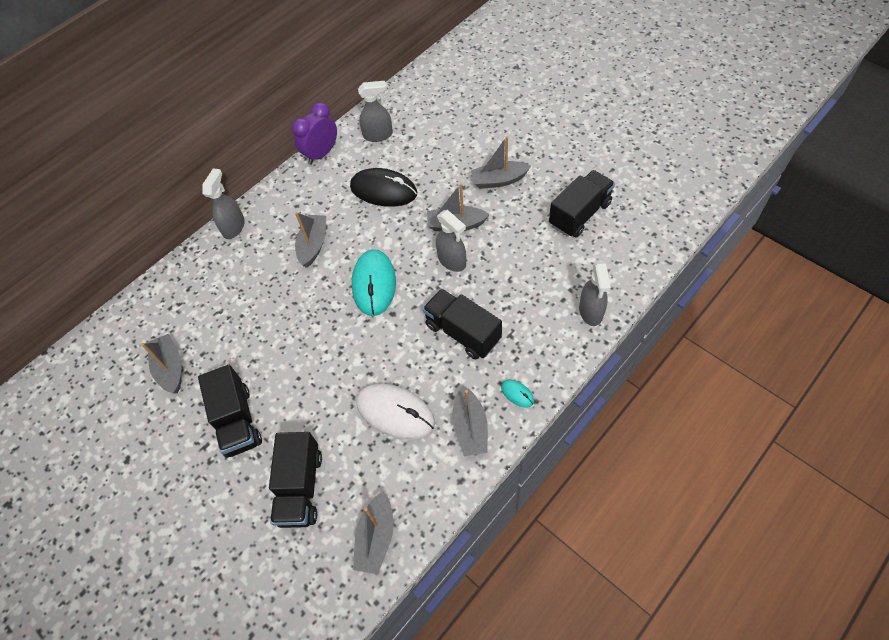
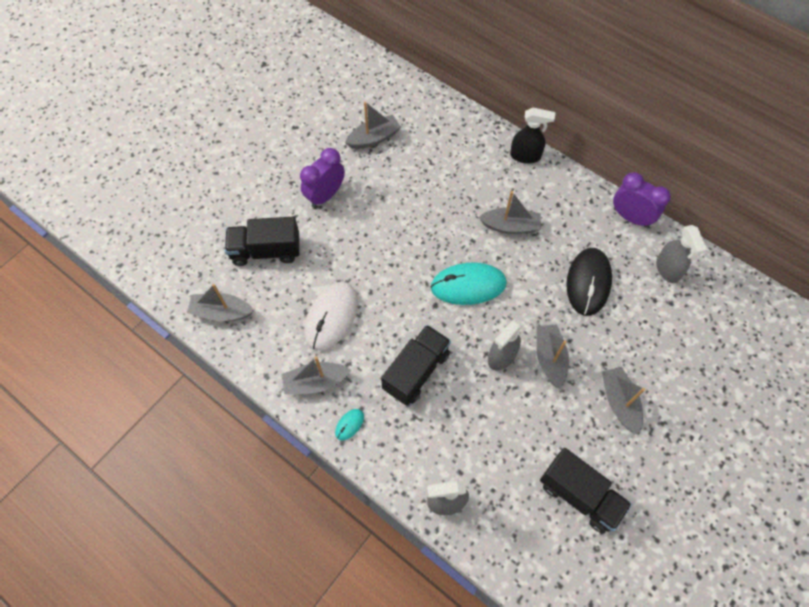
camera: 80 degrees right, 5 degrees up
black truck [198,365,262,458] -> purple clock [300,148,345,208]
grey spray bottle [203,168,245,239] -> black spray bottle [510,108,555,164]

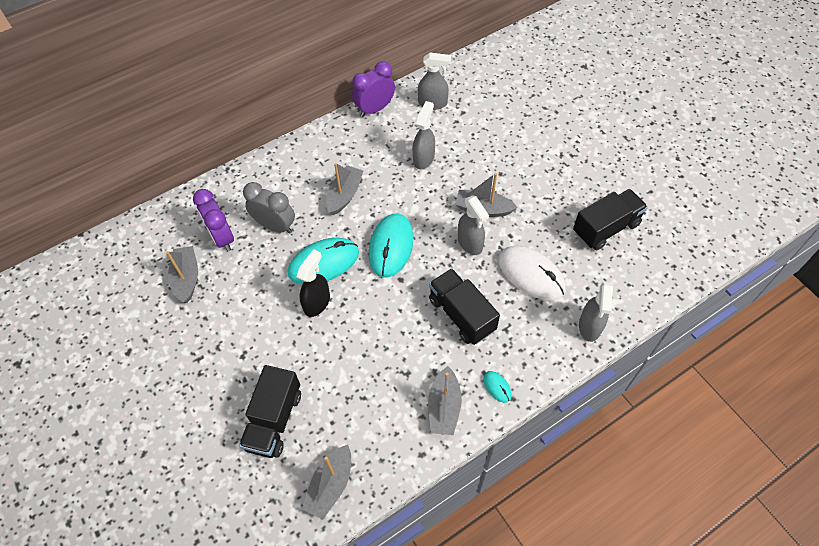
camera: 70 degrees left, 5 degrees down
purple clock [300,148,345,208] -> purple clock moved to [193,189,234,251]
white mouse [305,282,358,351] -> white mouse moved to [498,246,565,300]
black spray bottle [510,108,555,164] -> black spray bottle moved to [297,249,330,317]
black mouse [566,248,612,316] -> grey spray bottle [413,101,435,169]
grey boat [602,367,645,435] -> none
none -> grey clock [243,182,295,234]
none -> turquoise mouse [288,238,359,285]

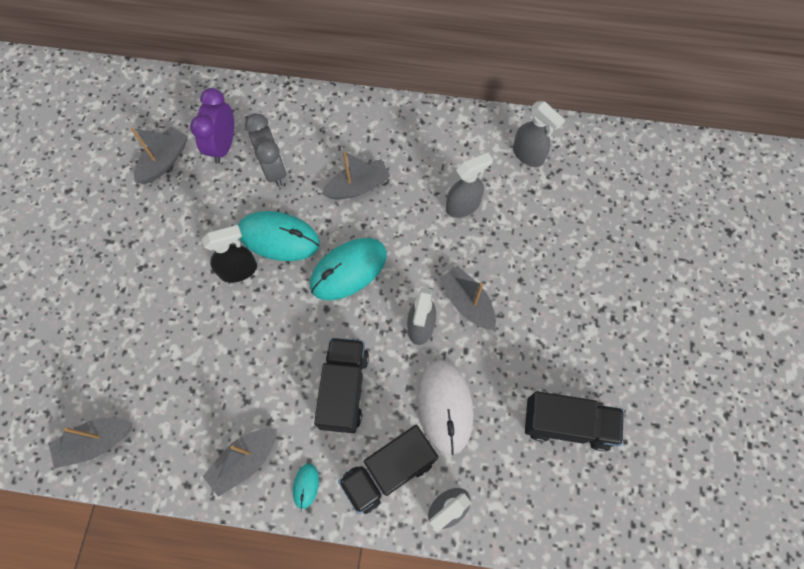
camera: 40 degrees right, 10 degrees up
black truck [239,365,301,458] -> black truck moved to [338,425,438,514]
purple clock [352,61,395,117] -> none

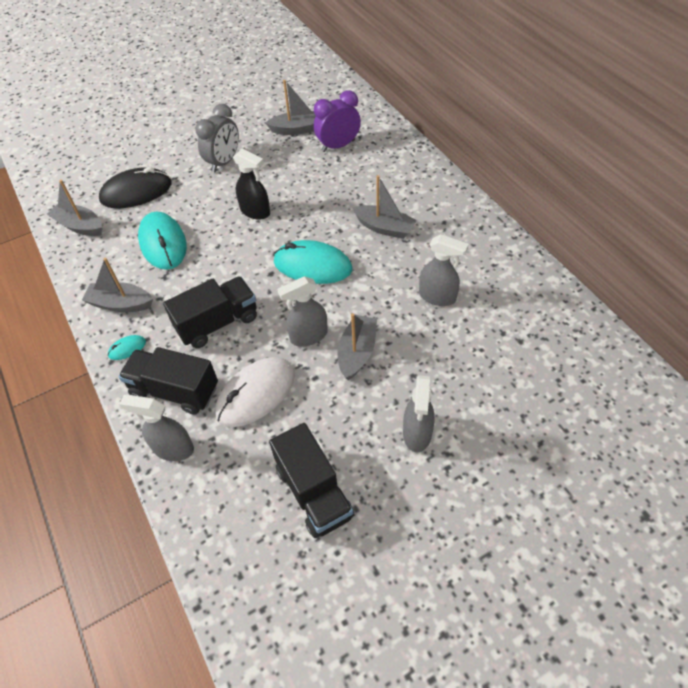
camera: 55 degrees right, 15 degrees down
turquoise mouse [238,211,320,261] -> turquoise mouse moved to [138,212,187,270]
grey clock [245,113,286,187] -> grey clock moved to [195,104,239,172]
grey spray bottle [513,101,565,167] -> grey spray bottle moved to [403,375,435,452]
none -> black mouse [99,167,172,208]

